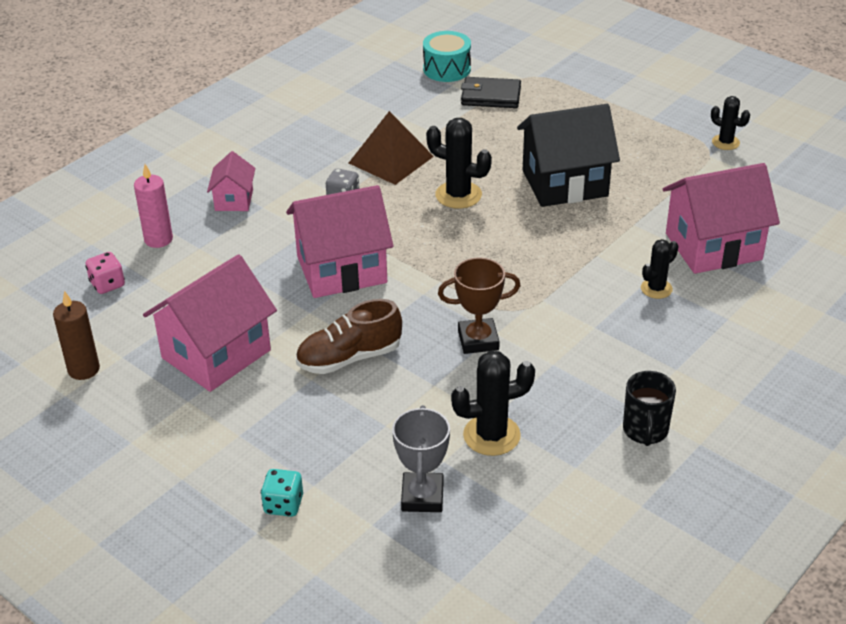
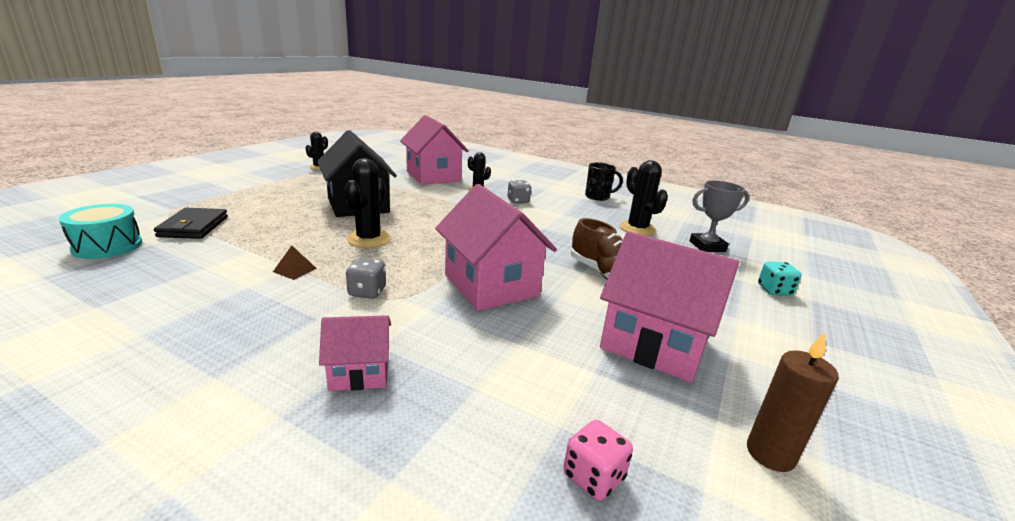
camera: 105 degrees left, 15 degrees down
pink candle [134,164,173,248] -> none
brown pyramid [349,111,434,185] -> brown pyramid [273,246,317,280], size x0.43
brown trophy [438,257,521,354] -> none
none -> grey dice [508,180,531,204]

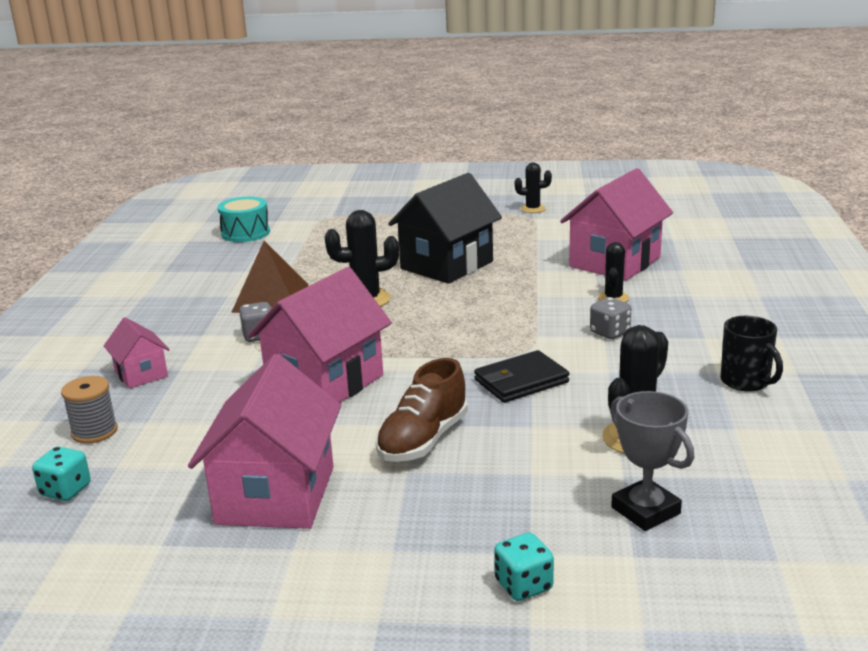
camera: 70 degrees right, 0 degrees up
black wallet [154,208,228,239] -> black wallet moved to [474,350,569,403]
brown pyramid [273,246,317,280] -> brown pyramid [231,241,309,313], size x2.32
pink dice [563,420,633,501] -> turquoise dice [32,447,91,501]
brown candle [747,331,839,472] -> none
none -> grey spool [61,376,118,444]

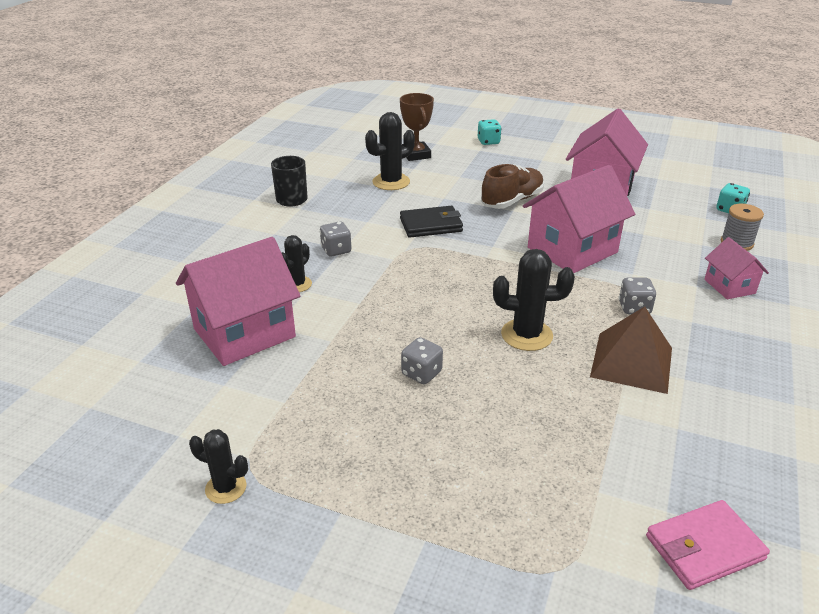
camera: 165 degrees left, 10 degrees up
turquoise drum [217,197,270,242] -> pink wallet [646,500,770,590]
black house [388,173,502,284] -> grey dice [401,337,443,384]
grey trophy [610,391,694,531] -> brown trophy [400,93,434,161]

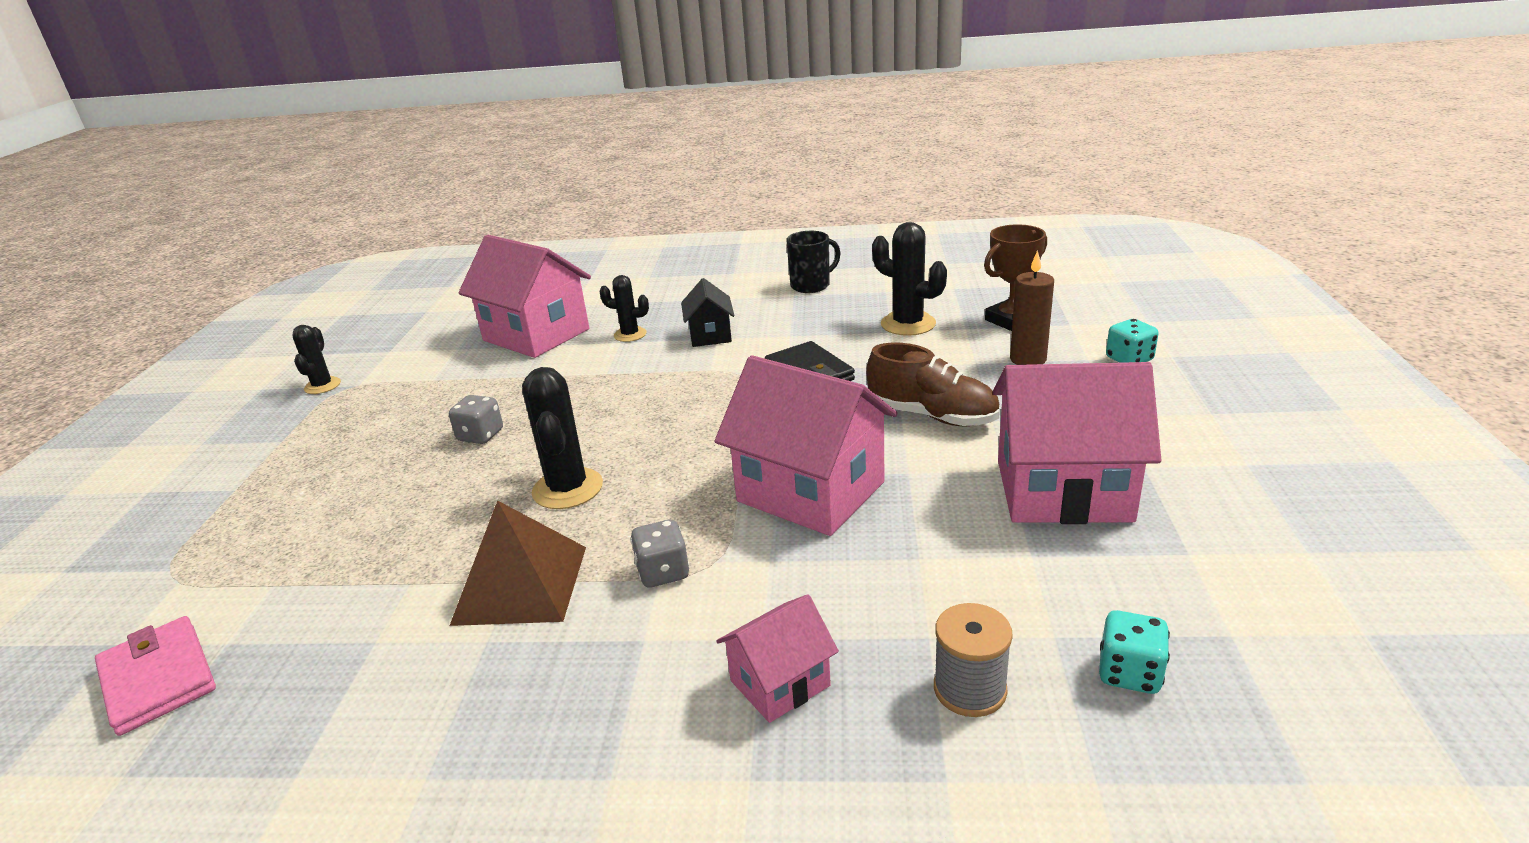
camera: 75 degrees right, 5 degrees down
grey dice [320,221,352,257] -> black house [681,278,735,347]
none -> brown candle [1010,250,1054,365]

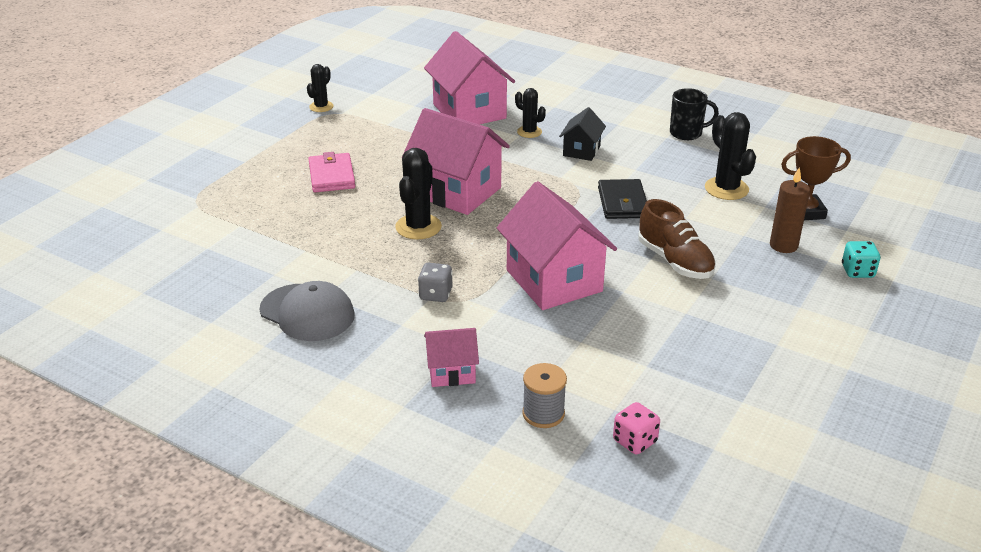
camera: 25 degrees right, 5 degrees up
pink wallet [95,616,216,736] -> pink wallet moved to [308,152,355,192]
grey dice [449,395,503,444] -> none
brown pyramid [449,500,586,626] -> none
pink house [993,362,1161,524] -> pink house moved to [403,108,510,215]
turquoise dice [1099,610,1170,694] -> pink dice [613,402,660,455]
none -> grey cap [260,281,355,341]

